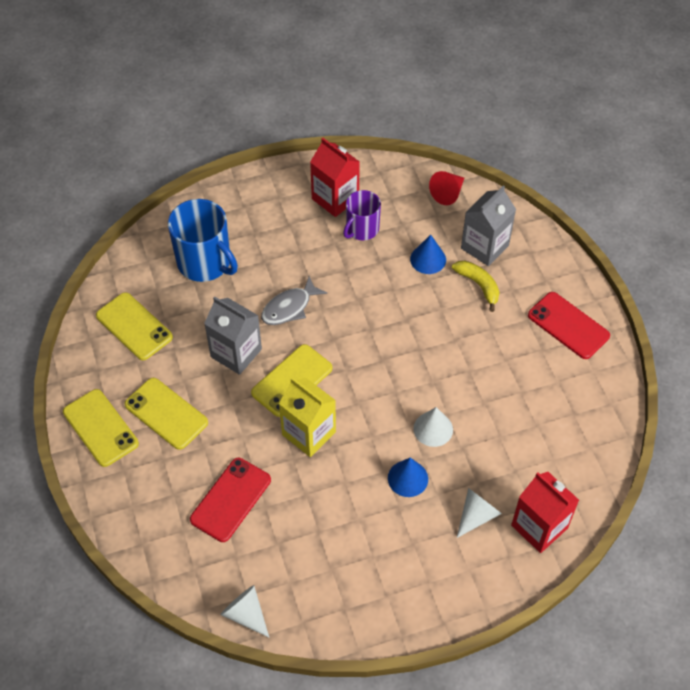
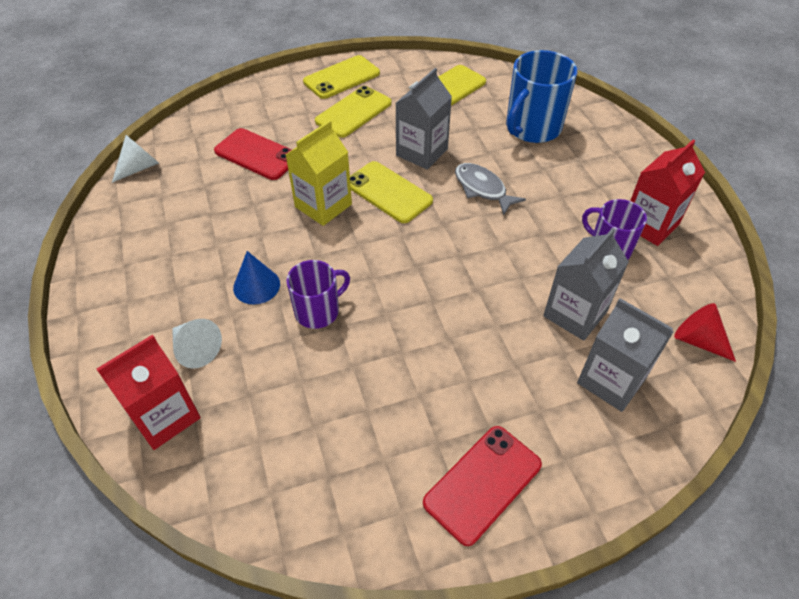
camera: 90 degrees right, 5 degrees down
blue cone [410,235,446,274] -> grey carton [543,228,629,341]
white cone [413,407,453,447] -> purple mug [286,260,350,329]
yellow banana [452,261,500,312] -> none

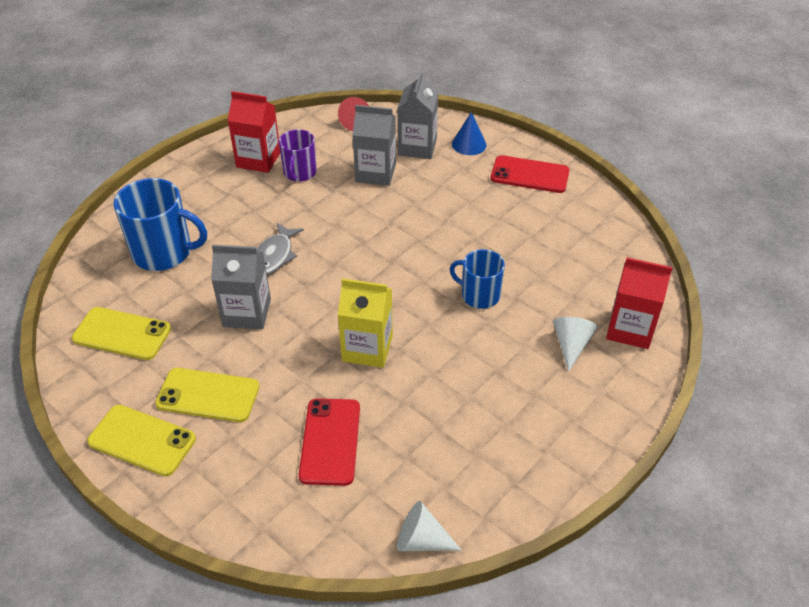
camera: 120 degrees left, 5 degrees down
blue cone [233,251,280,304] -> blue cone moved to [452,112,487,155]
purple mug [286,260,350,329] -> blue mug [450,249,505,309]
yellow phone [350,161,433,223] -> none

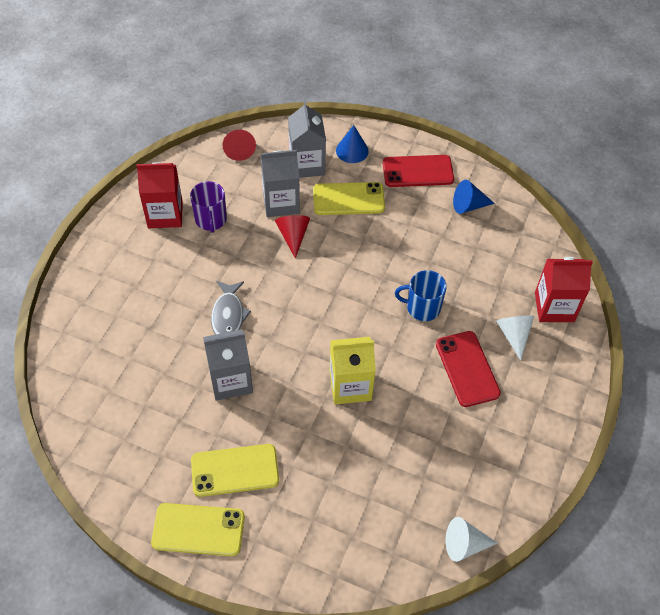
camera: 20 degrees left, 10 degrees up
yellow phone [72,307,171,360] -> yellow phone moved to [313,182,385,215]
blue mug [113,178,207,271] -> none
red phone [299,398,360,486] -> red phone moved to [436,331,501,407]
none -> red cone [275,215,310,258]
none -> blue cone [453,180,495,214]

